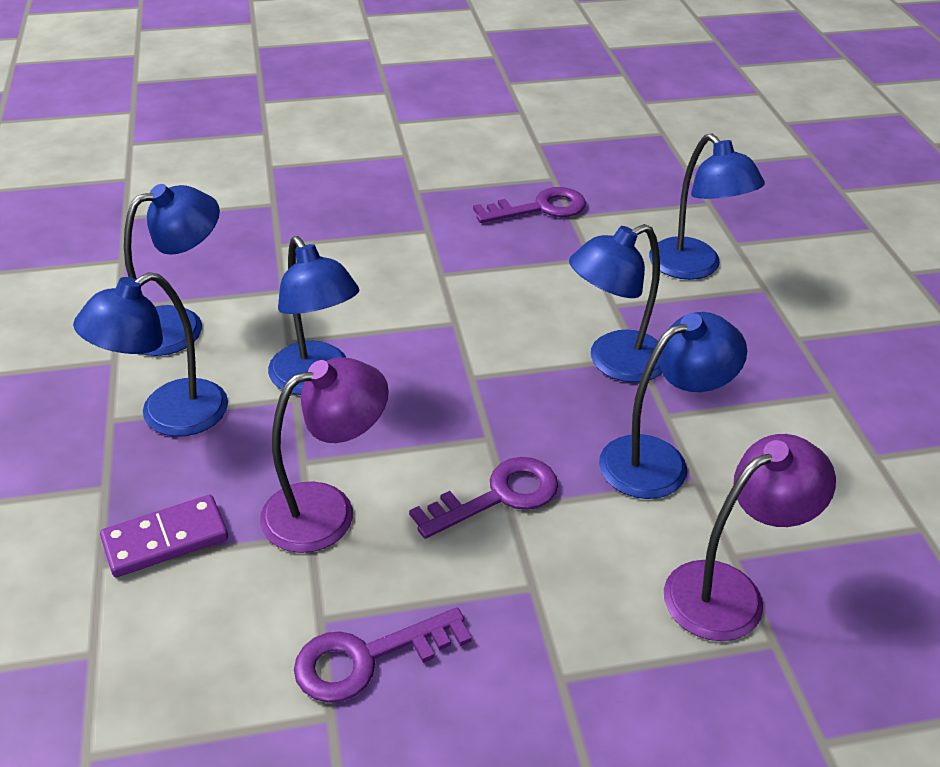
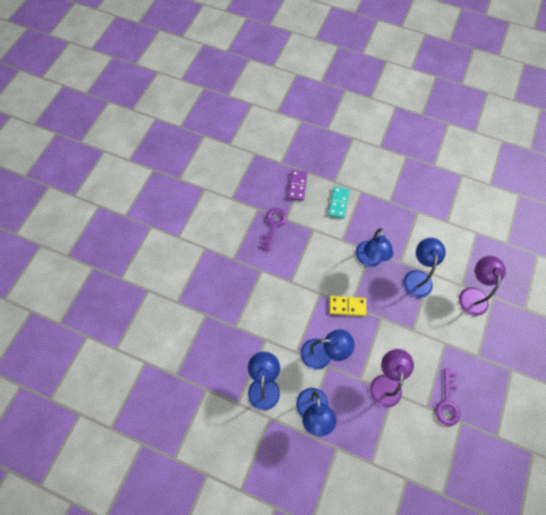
camera: 55 degrees left, 25 degrees up
purple domino [100,495,228,577] -> purple domino moved to [288,170,308,201]
purple key [409,457,558,539] -> none
blue lamp [649,133,765,280] -> turquoise domino [328,186,350,219]
none -> yellow domino [330,296,366,316]

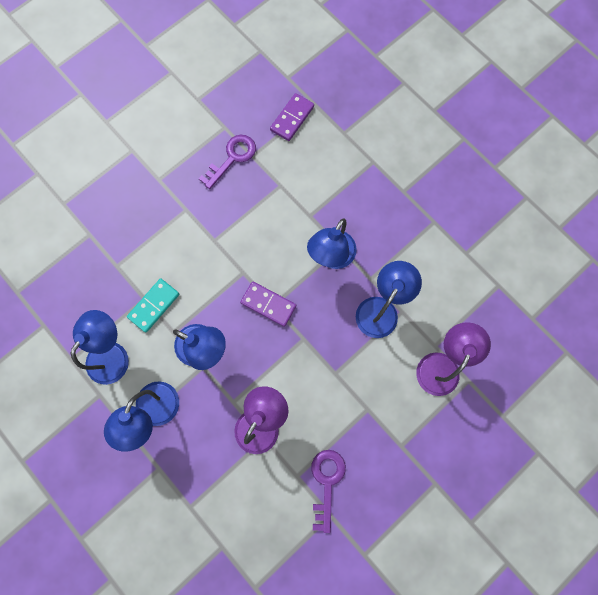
camera: 25 degrees right, 10 degrees up
turquoise domino [328,186,350,219] -> turquoise domino moved to [127,278,179,333]
yellow domino [330,296,366,316] -> purple domino [240,282,296,327]
purple key [435,368,460,426] -> purple key turned 150 degrees clockwise [311,450,346,533]

